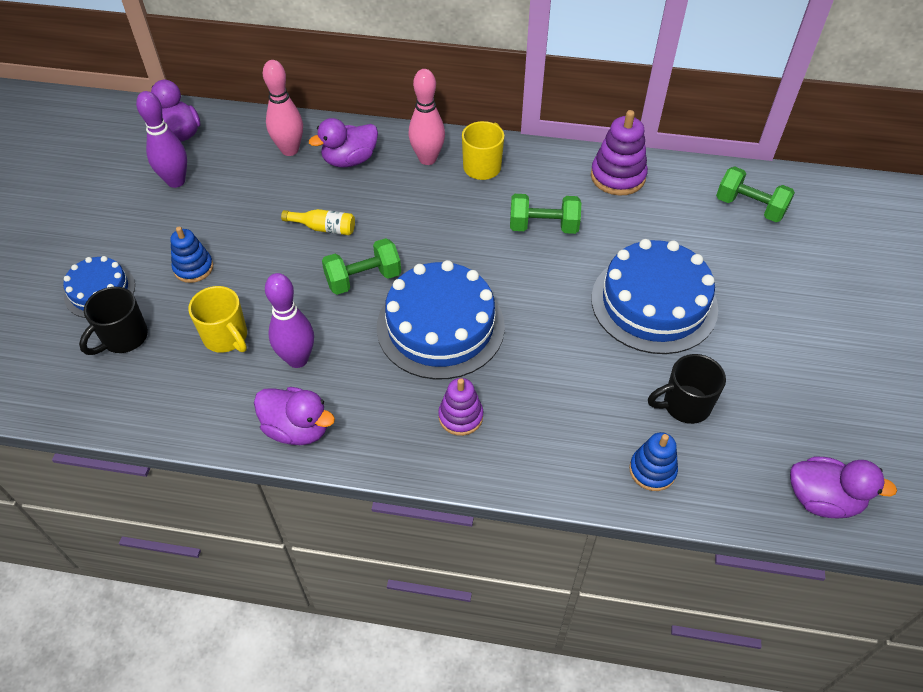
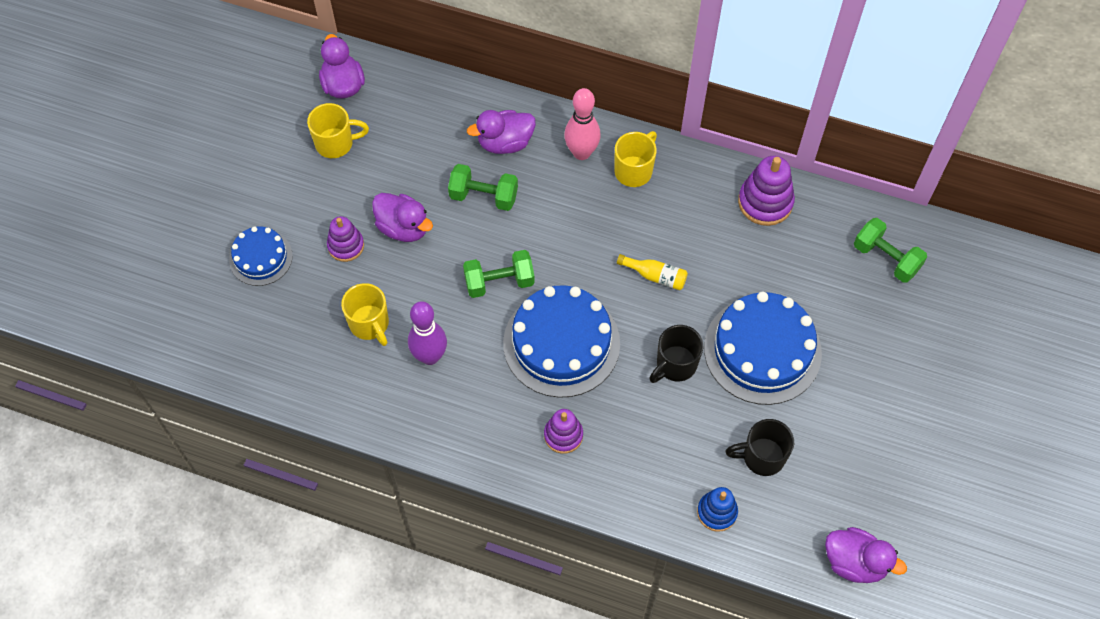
camera: 10 degrees right, 10 degrees up
black mug [79,287,148,355] -> black mug moved to [649,325,703,383]
purple bowling pin [136,91,187,188] -> yellow mug [307,103,369,158]
blue stacking toy [170,227,213,283] -> purple stacking toy [327,216,364,262]
purple duck [254,387,335,445] -> purple duck moved to [372,193,433,242]
pink bowling pin [263,60,303,156] -> none
yellow bottle [281,209,355,235] -> yellow bottle moved to [617,254,688,290]
green dumbbell [510,194,581,234] -> green dumbbell moved to [448,164,518,211]

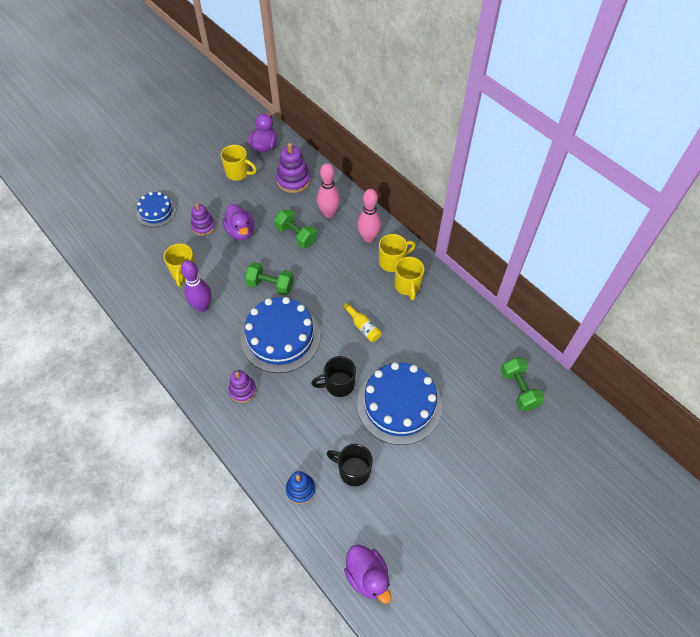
camera: 30 degrees right, 5 degrees down
purple duck [467,110,536,154] -> pink bowling pin [317,163,340,218]
purple stacking toy [738,156,795,226] -> purple stacking toy moved to [276,143,311,193]
none -> yellow mug [395,257,424,300]

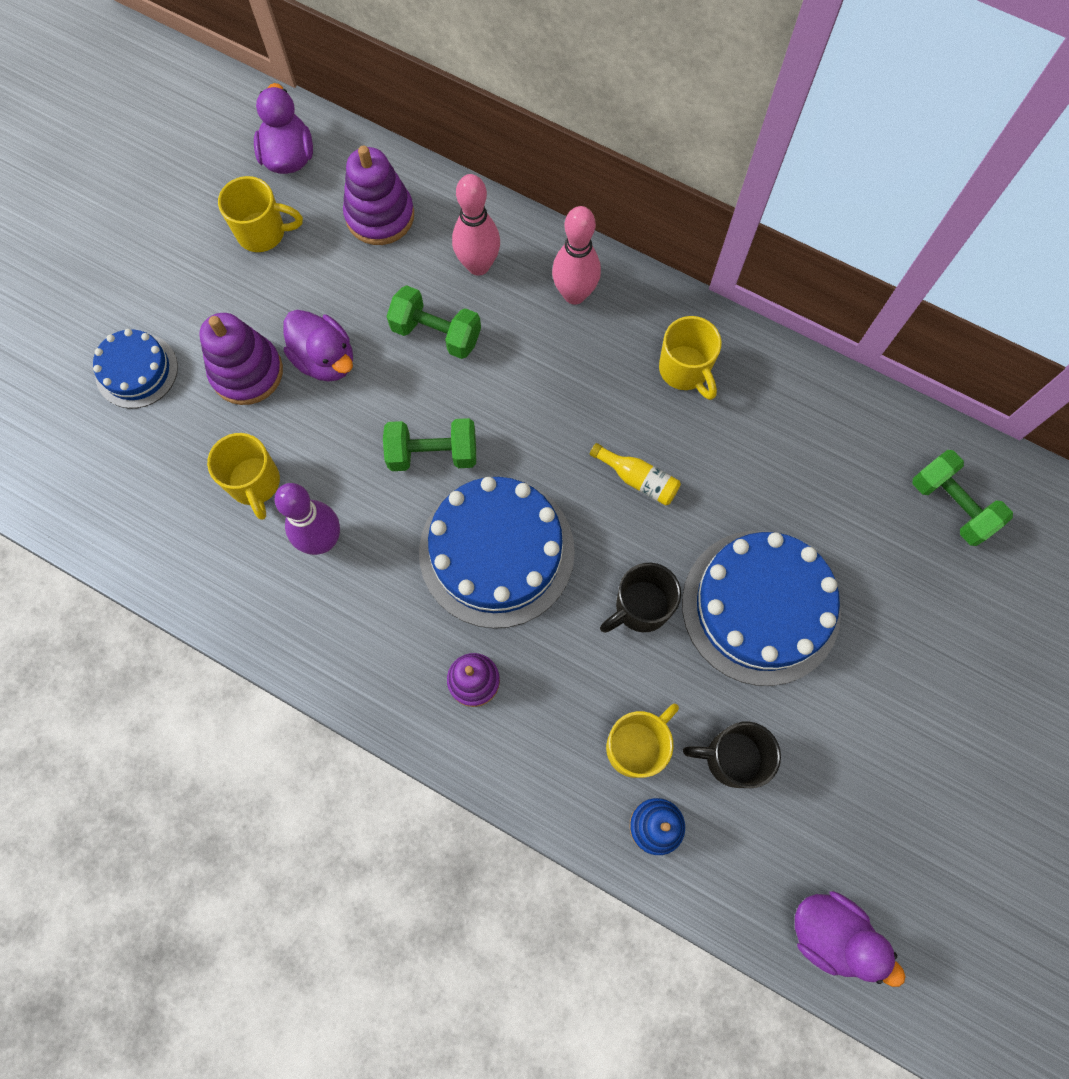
camera: 20 degrees left, 15 degrees up
purple stacking toy [191,203,215,236] -> purple stacking toy [199,313,283,405], size x1.53
yellow mug [379,234,416,272] -> yellow mug moved to [606,704,679,778]

